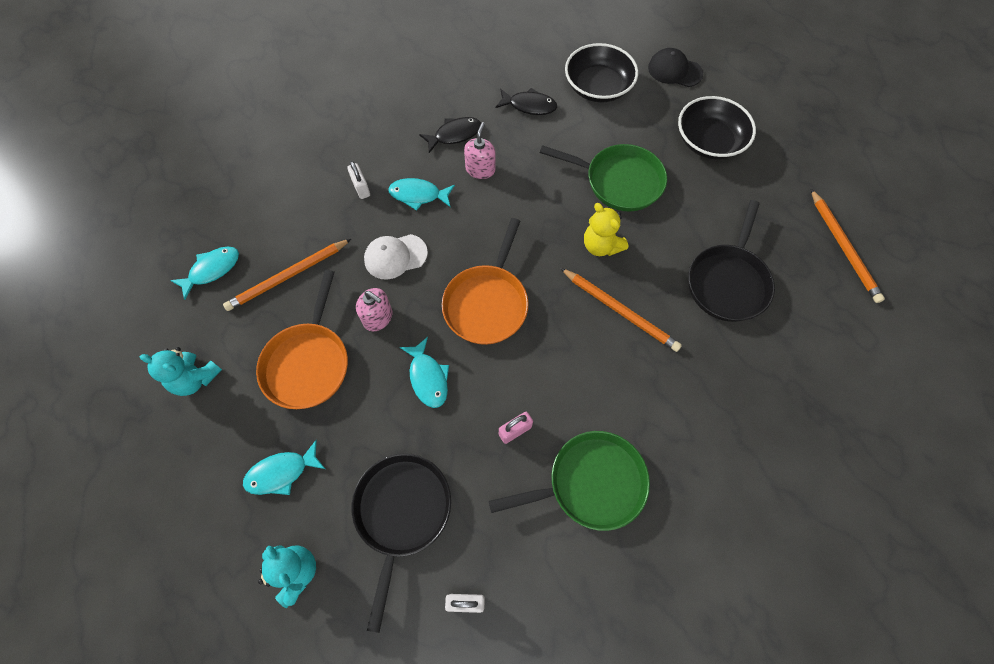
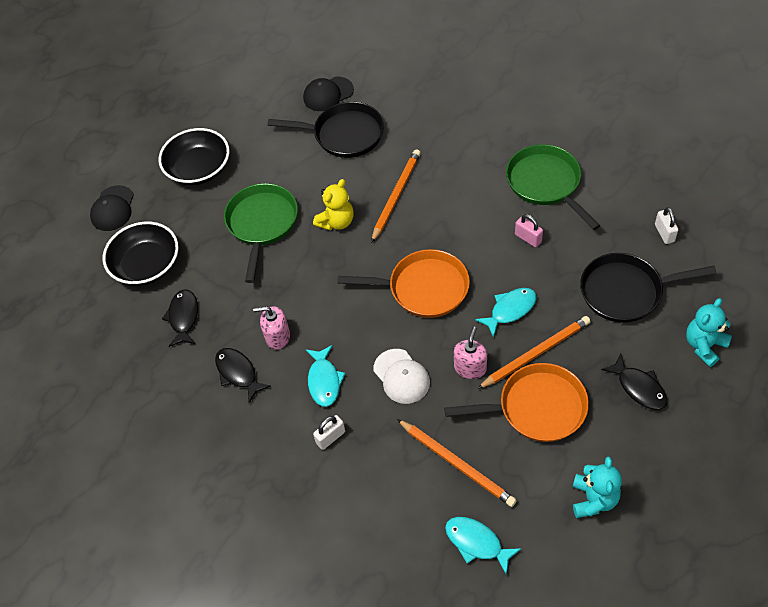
camera: 100 degrees left, 10 degrees down
turquoise fish [243,440,325,495] -> black fish [601,354,667,410]
orange pencil [811,189,885,303] -> orange pencil moved to [477,316,591,389]
none -> black cap [303,77,354,111]

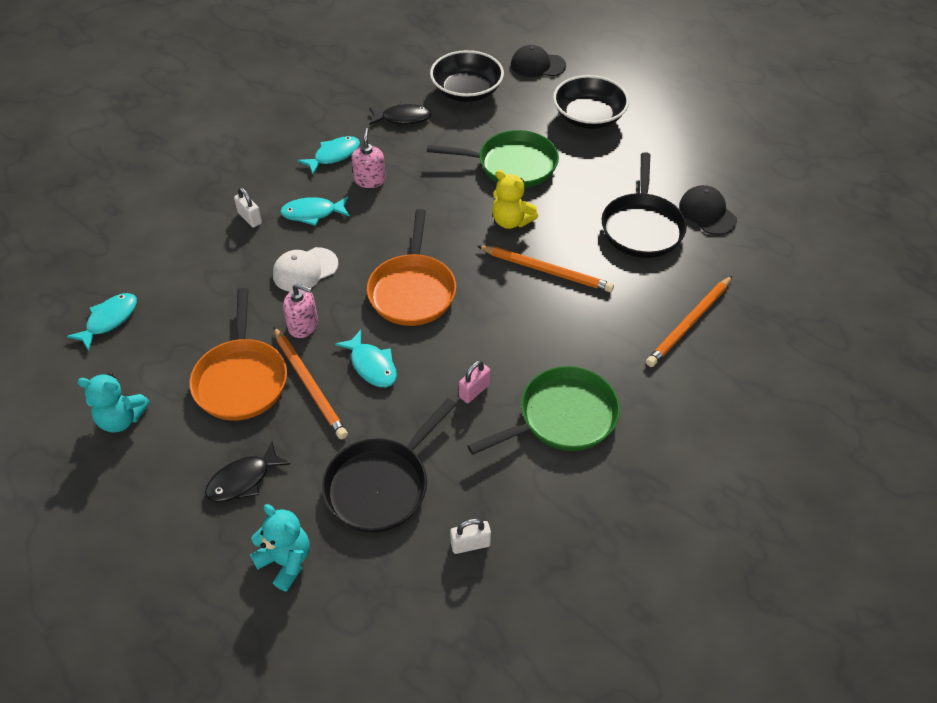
camera: 85 degrees right, 5 degrees down
black fish [215,348,271,403] -> turquoise fish [298,136,360,174]
orange pencil [397,419,517,507] -> orange pencil moved to [646,276,732,367]
black pan [580,253,717,323] -> black pan turned 135 degrees counterclockwise [322,398,456,533]

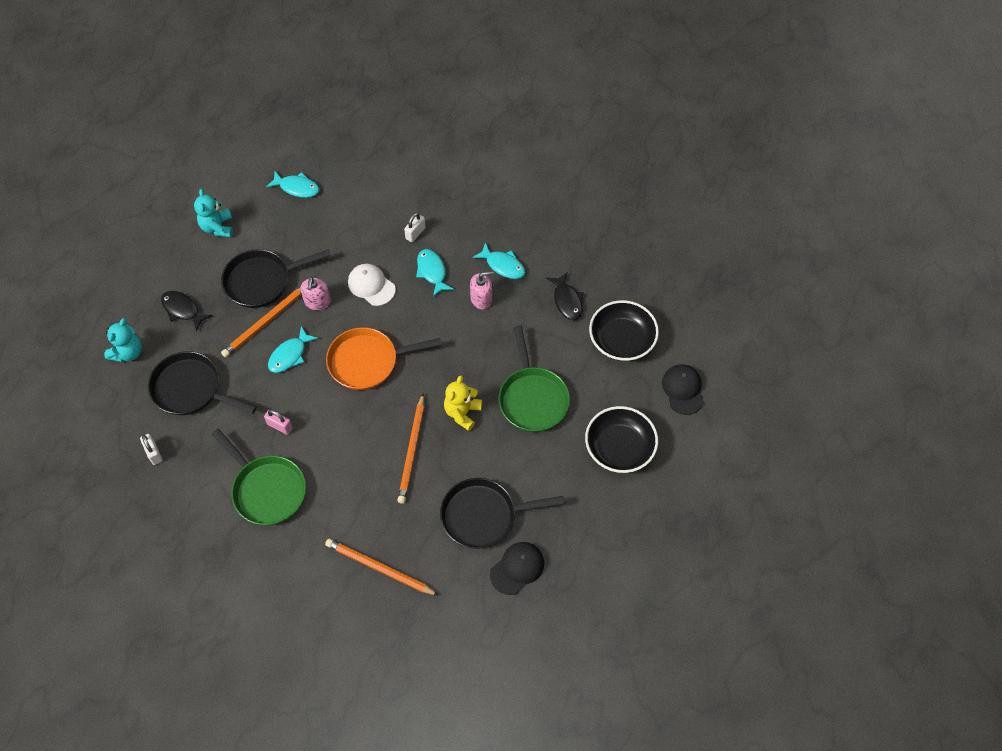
camera: 75 degrees right, 10 degrees up
orange pan [190,288,287,421] -> black pan [221,249,331,308]

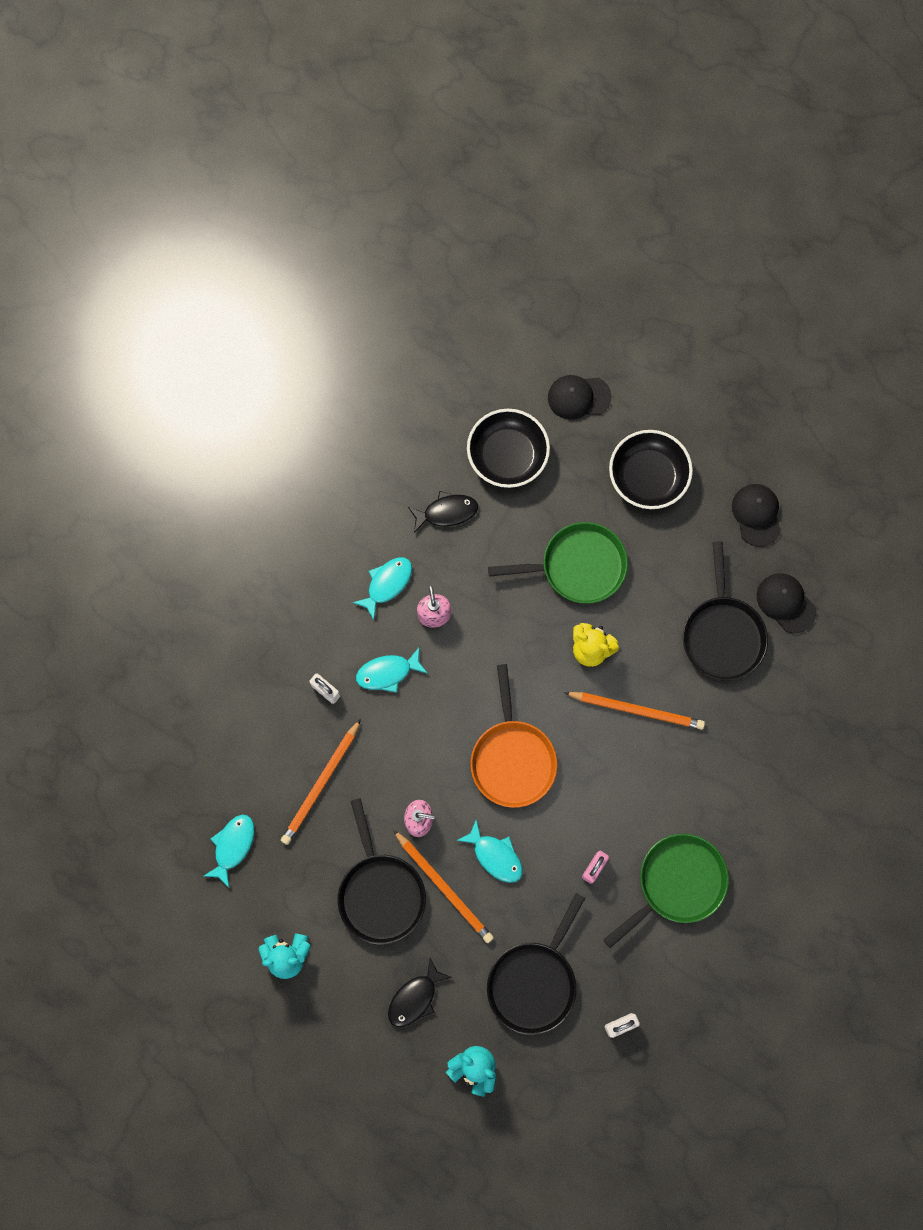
camera: 85 degrees left, 15 degrees up
orange pencil [325,539,439,596] -> orange pencil moved to [281,719,361,845]
white cap [348,264,396,306] -> none
none -> black cap [732,484,781,547]

